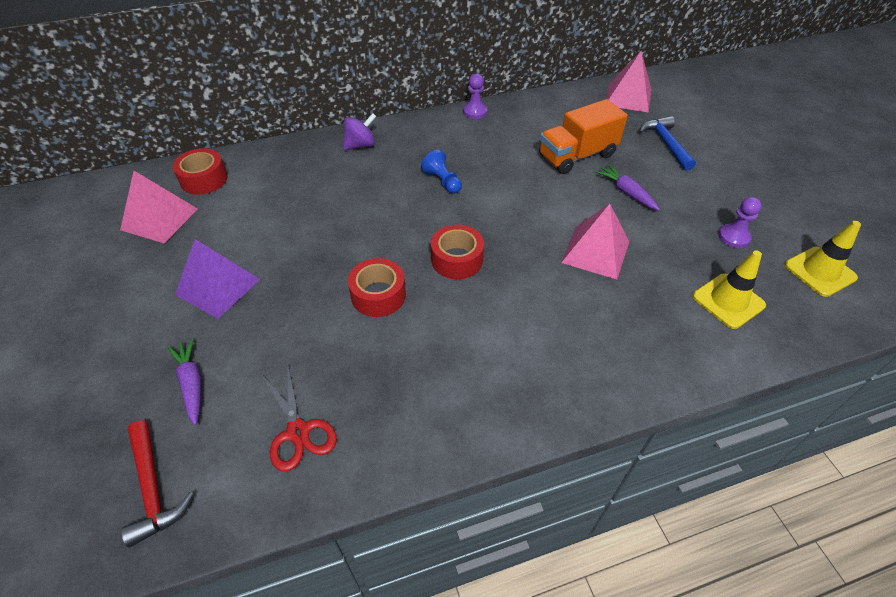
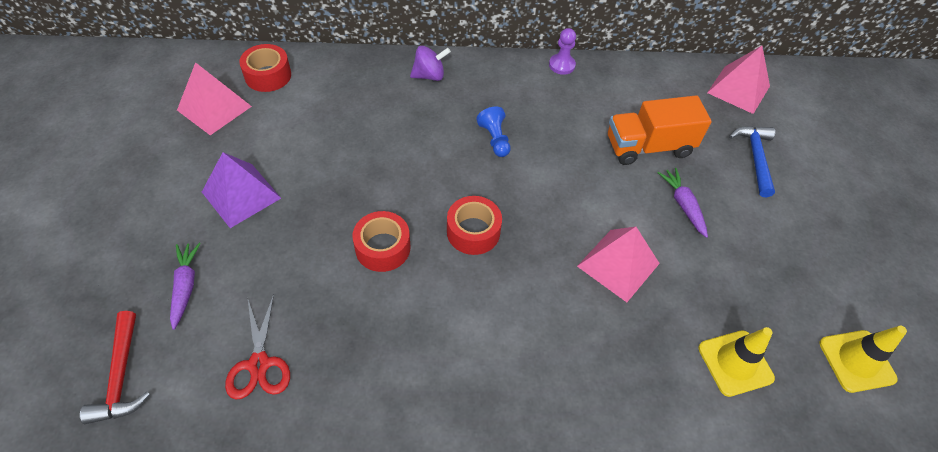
camera: 15 degrees right, 5 degrees up
purple pawn [718,197,762,248] -> none

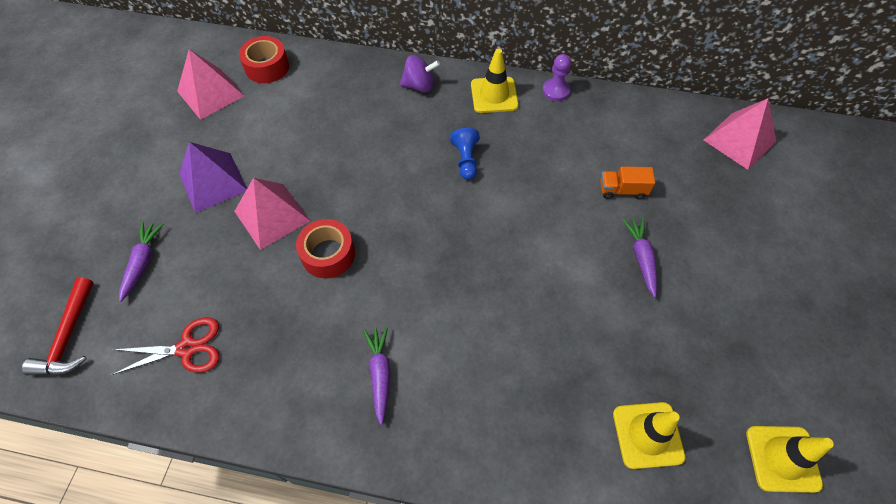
camera: 15 degrees right, 5 degrees up
red scissors [225,294,290,400] -> red scissors turned 105 degrees counterclockwise [111,317,220,375]
red tape [447,196,502,255] -> none
pink pyramid [577,227,660,302] -> pink pyramid moved to [234,178,310,250]
orange truck [608,95,712,165] -> orange truck [600,167,655,200], size x0.53
blue hammer [729,126,775,197] -> none
none -> purple carrot [363,326,391,425]
none -> yellow traffic cone [471,48,519,113]

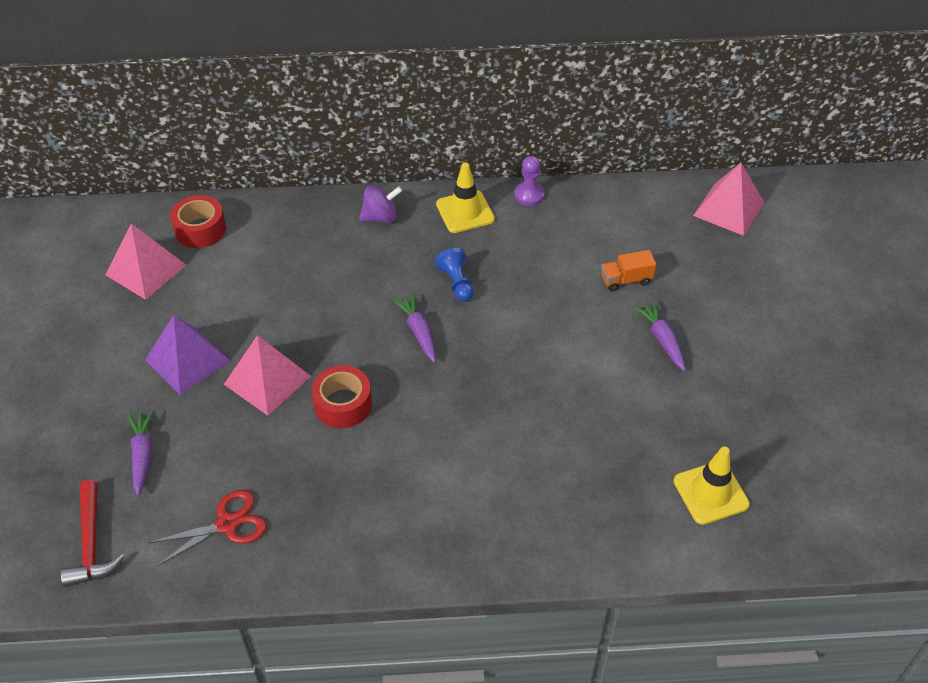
camera: 15 degrees left, 10 degrees down
purple carrot [363,326,391,425] -> purple carrot moved to [393,293,436,363]
yellow traffic cone [746,426,834,493] -> none

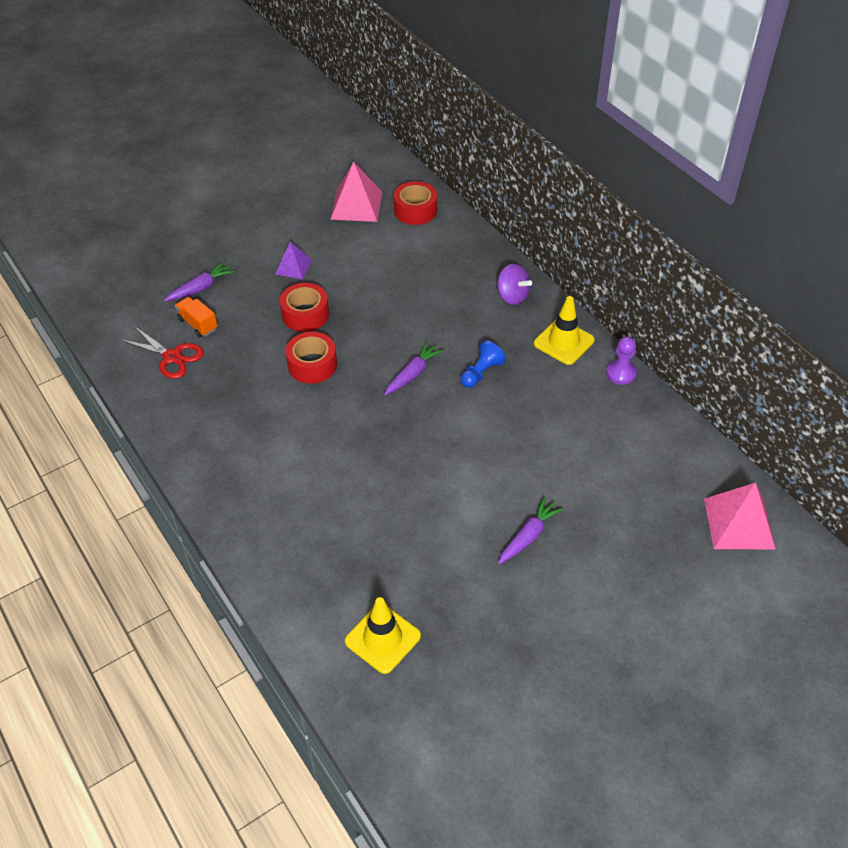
camera: 60 degrees right, 0 degrees up
red hammer [61,480,125,587] -> none
purple pyramid [145,315,230,395] -> purple pyramid [275,242,312,279], size x0.59
pink pyramid [224,335,311,416] -> red tape [280,283,329,332]
orange truck [601,250,656,291] -> orange truck moved to [175,297,217,337]

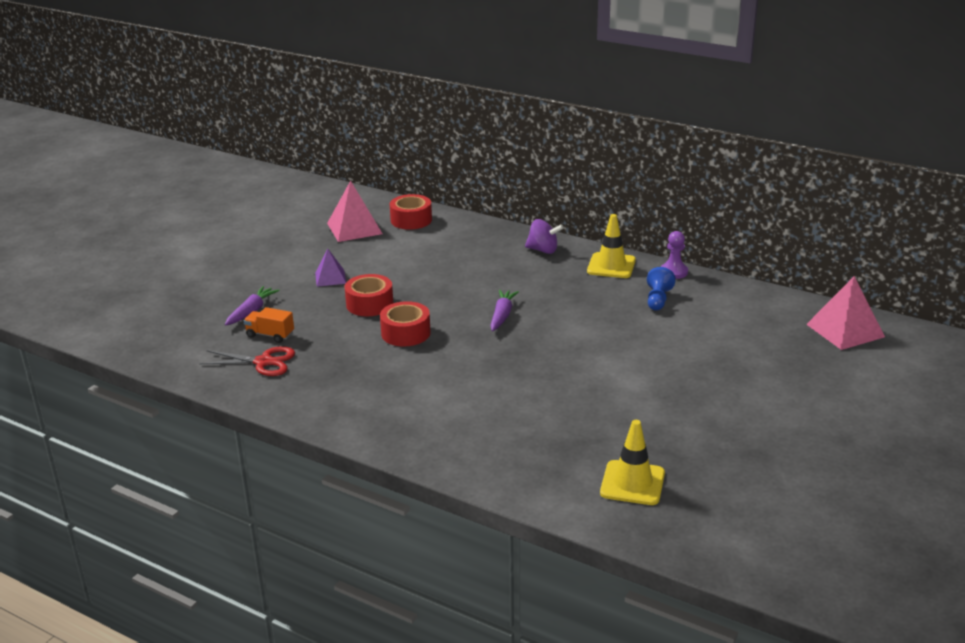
camera: 25 degrees left, 20 degrees down
blue pawn [460,340,506,388] -> blue pawn moved to [647,267,676,311]
purple carrot [498,496,564,564] -> none

